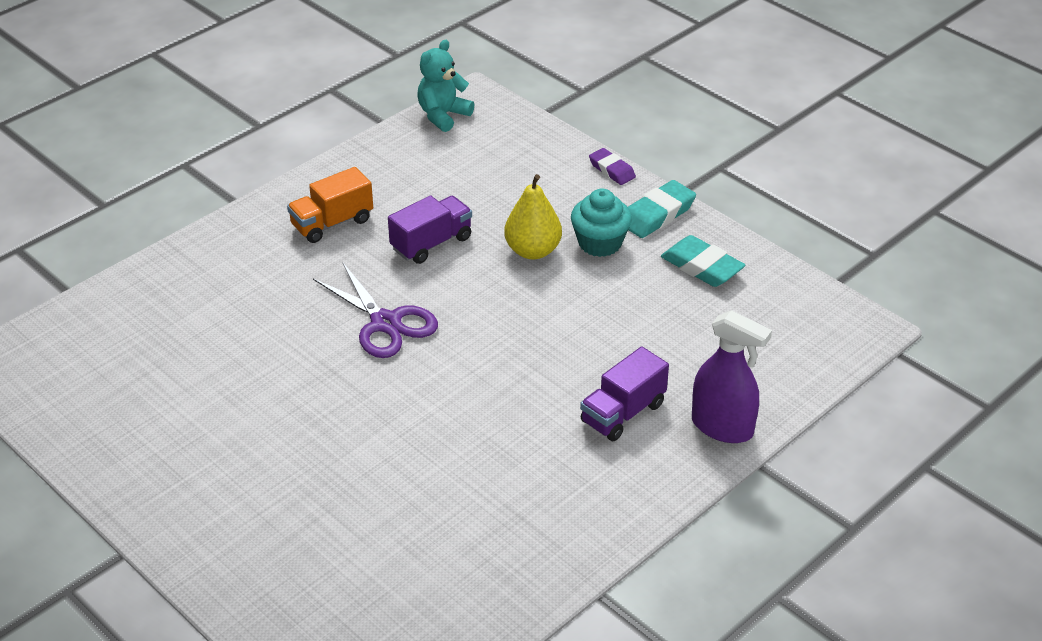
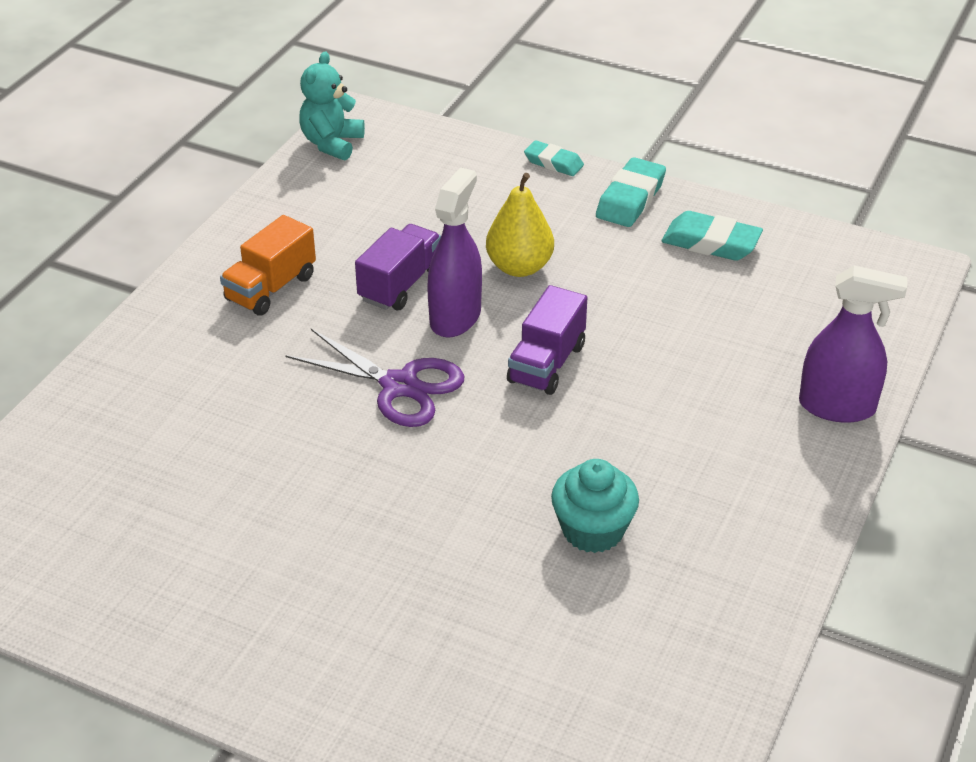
camera: 20 degrees left, 0 degrees up
turquoise cupcake [571,188,632,257] -> turquoise cupcake moved to [551,459,639,553]
purple truck [580,347,669,441] -> purple truck moved to [507,285,588,395]
purple eraser [589,148,636,185] -> turquoise eraser [524,140,584,176]
none -> purple spray bottle [427,167,482,338]

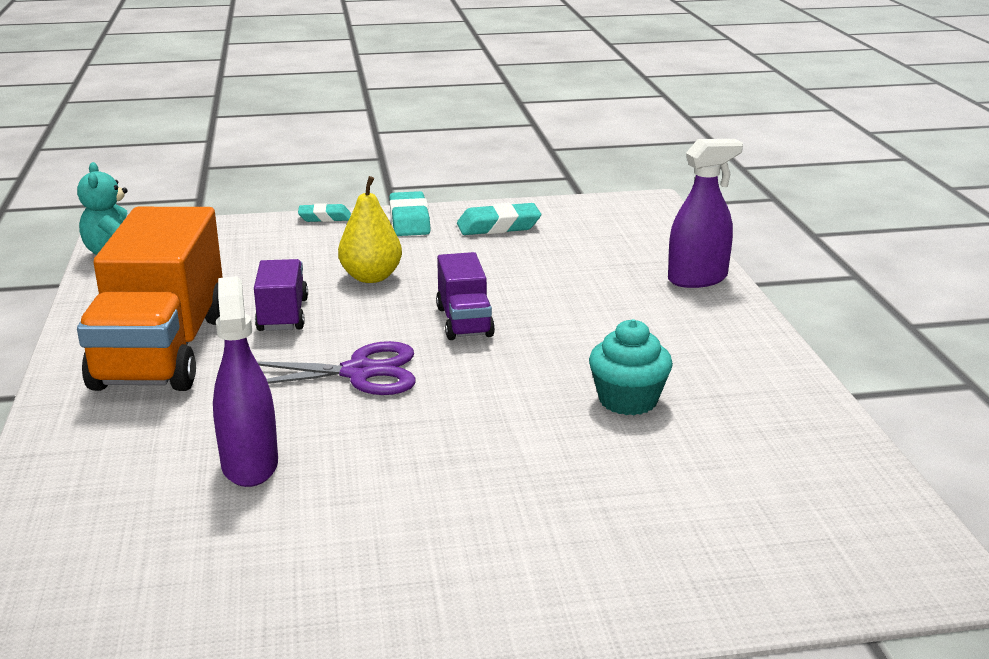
camera: 35 degrees left, 15 degrees down
orange truck [220,215,316,316] -> orange truck [77,207,223,391], size x2.02
purple spray bottle [427,167,482,338] -> purple spray bottle moved to [213,276,278,487]

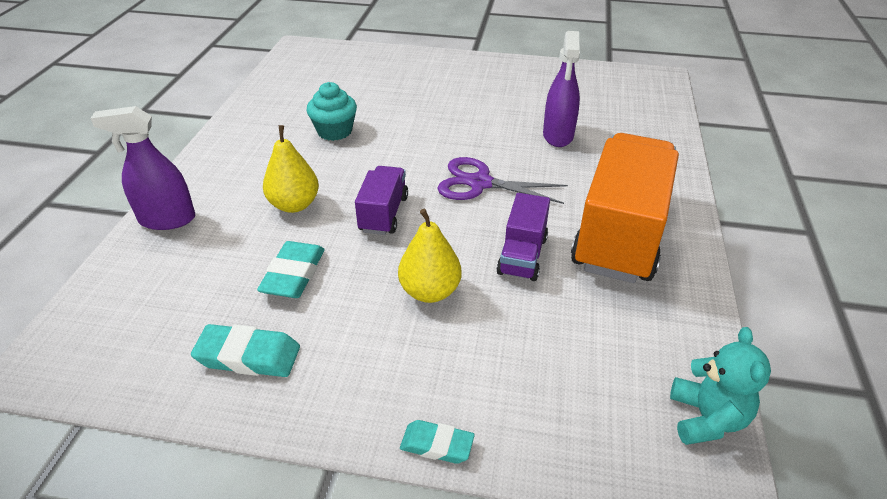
camera: 160 degrees left, 15 degrees up
turquoise eraser [389,191,431,236] -> turquoise eraser moved to [257,241,325,298]
none -> yellow pear [263,125,319,213]

